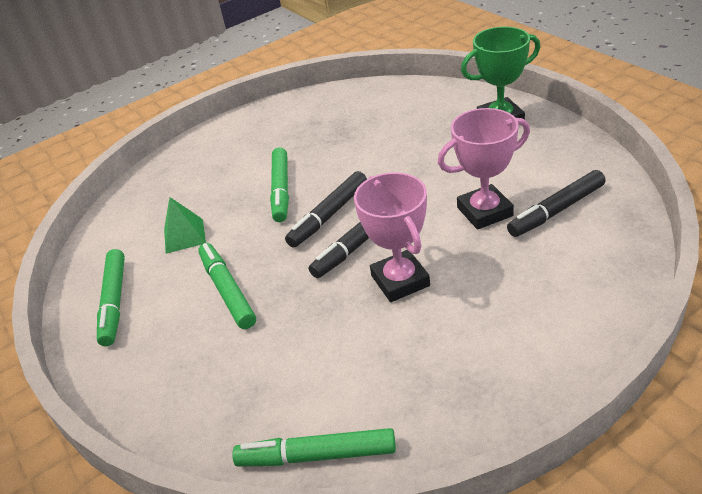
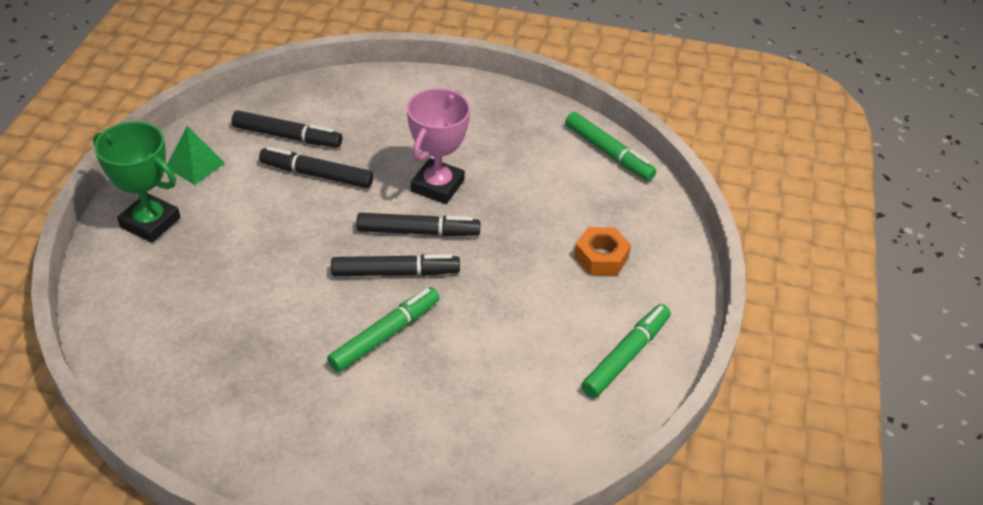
camera: 140 degrees left, 5 degrees up
green pyramid [164,197,206,254] -> green pyramid moved to [168,126,225,185]
green marker [198,243,256,329] -> none
pink trophy [438,108,530,230] -> black marker [259,147,374,188]
none -> orange nut [574,227,631,276]

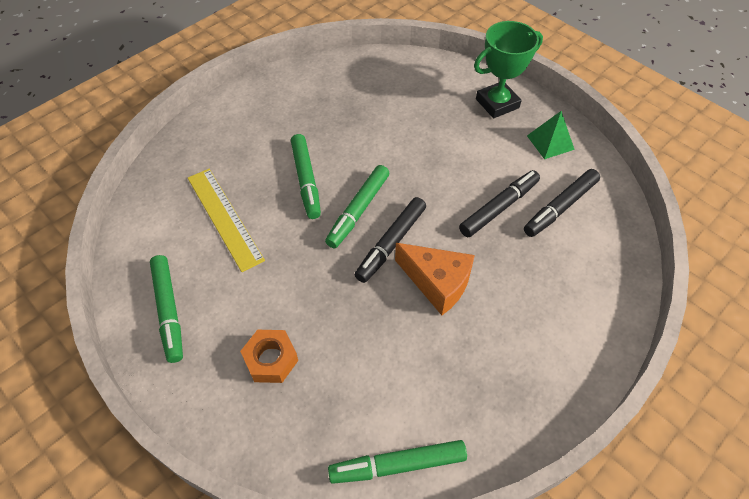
camera: 125 degrees right, 10 degrees up
black marker [331,254,460,276] -> green marker [325,165,389,248]
pink trophy [407,88,470,204] -> orange cheese [395,243,475,315]
none -> yellow ruler [188,169,265,272]

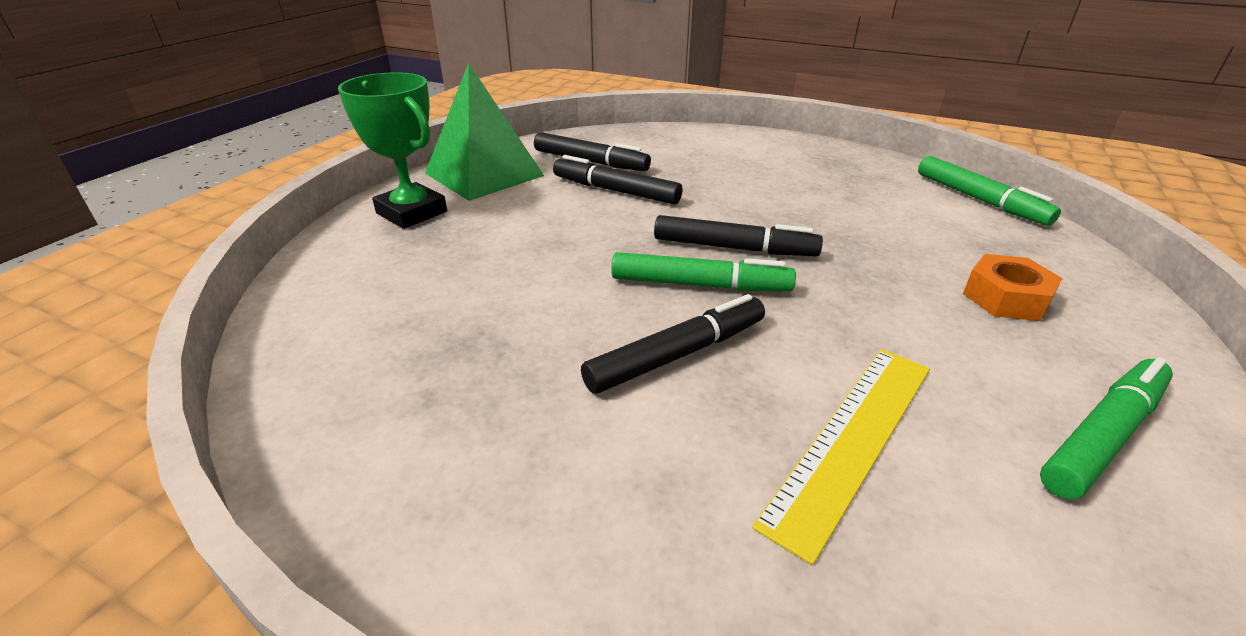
camera: 110 degrees left, 20 degrees down
green marker [291,134,321,219] -> black marker [581,294,765,394]
orange cheese [395,243,475,315] -> none
green pyramid [527,111,575,159] -> green pyramid [425,63,544,201], size x1.85

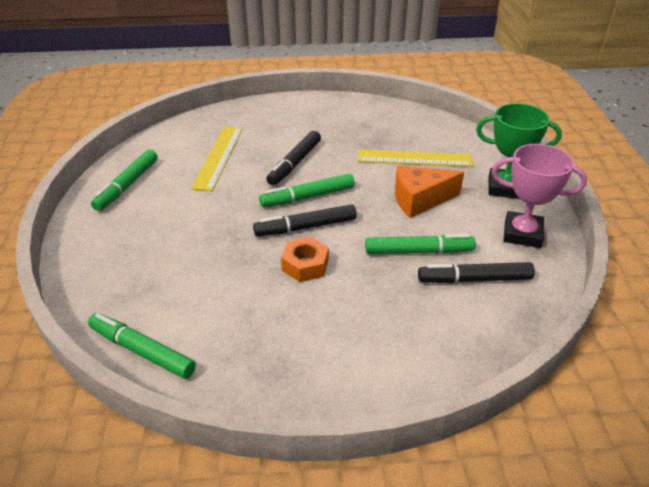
camera: 150 degrees right, 5 degrees up
green pyramid [425,63,544,201] -> pink trophy [492,144,587,248]
black marker [553,155,682,205] -> green marker [365,234,476,254]
orange nut [963,254,1063,321] -> orange nut moved to [281,236,329,282]
none -> yellow ruler [358,149,474,167]
none -> orange cheese [395,166,464,218]

